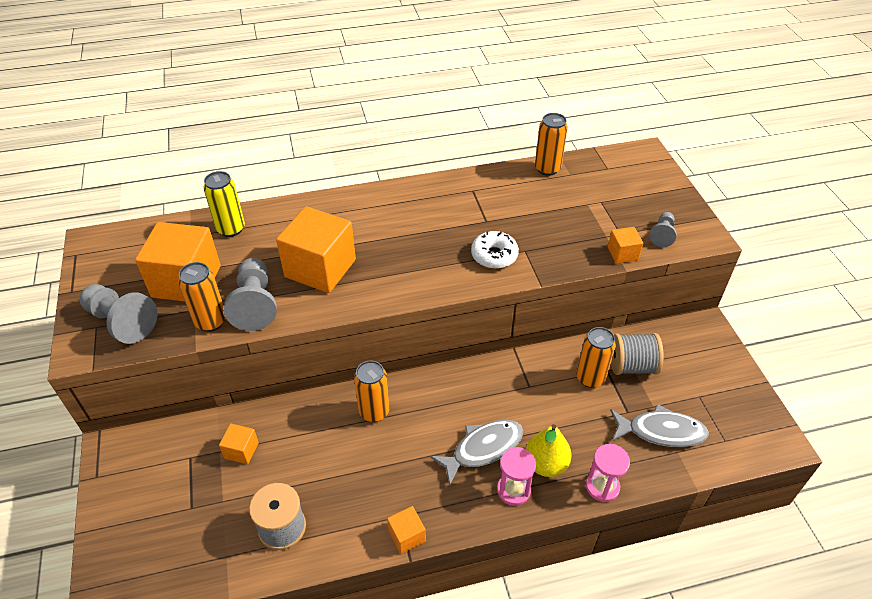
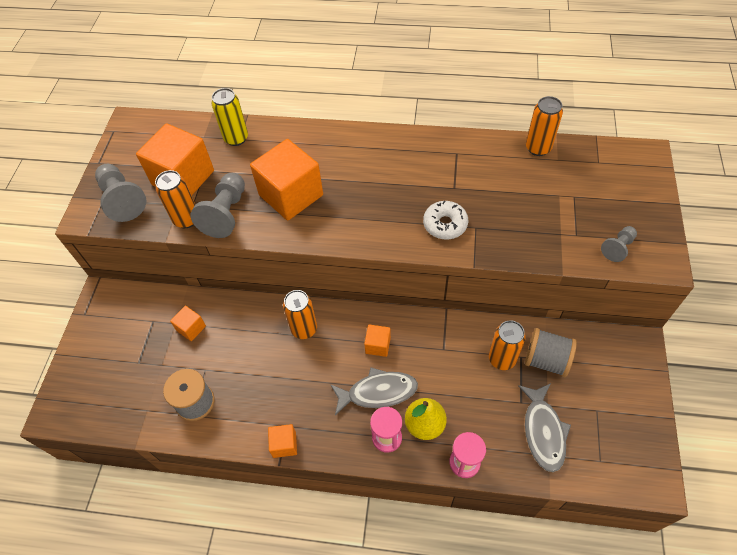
camera: 25 degrees right, 10 degrees up
orange cube [608,227,643,263] -> orange cube moved to [364,325,391,357]
grey fish [610,404,709,447] -> grey fish turned 60 degrees clockwise [518,383,571,472]

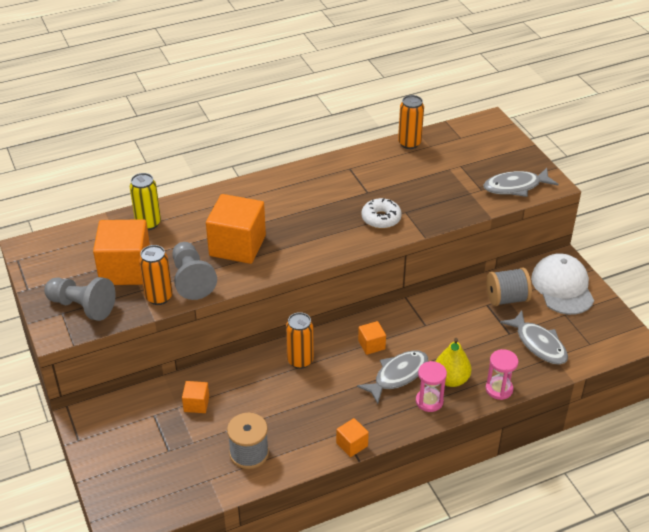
camera: 35 degrees left, 15 degrees down
orange can [489,320,526,370] -> none
grey pawn [601,226,637,262] -> grey fish [483,168,559,197]
none -> white cap [531,253,594,315]

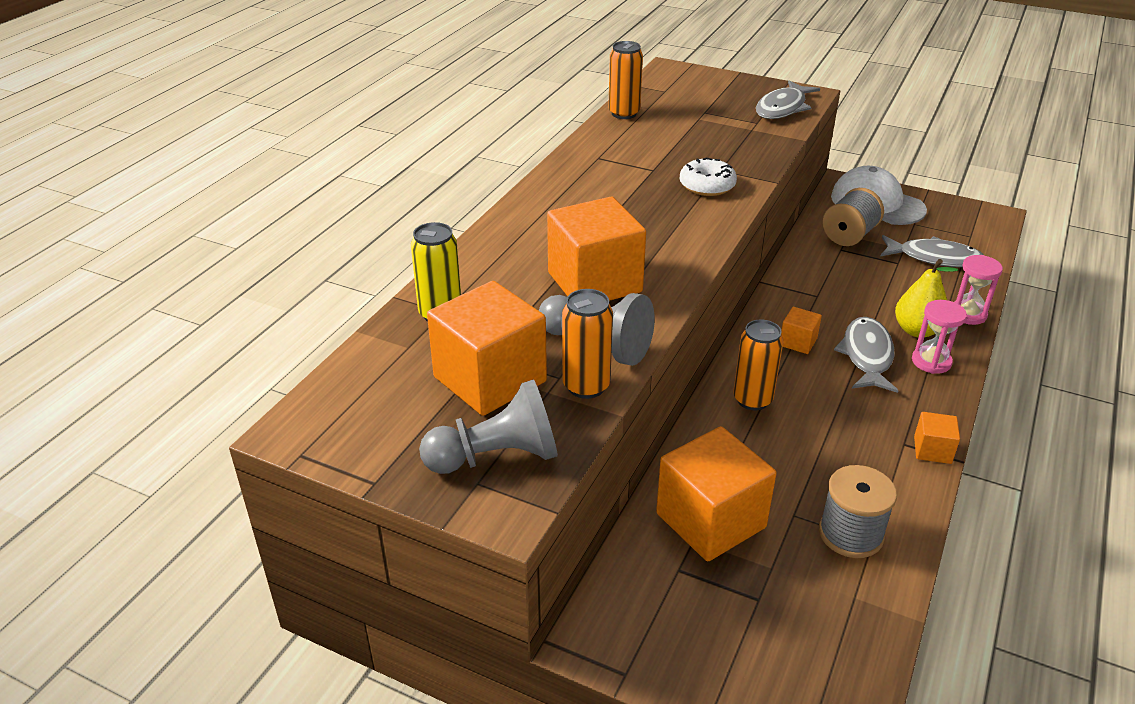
camera: 40 degrees left, 5 degrees down
orange cube [182,381,209,413] -> orange cube [656,426,777,561], size x2.14

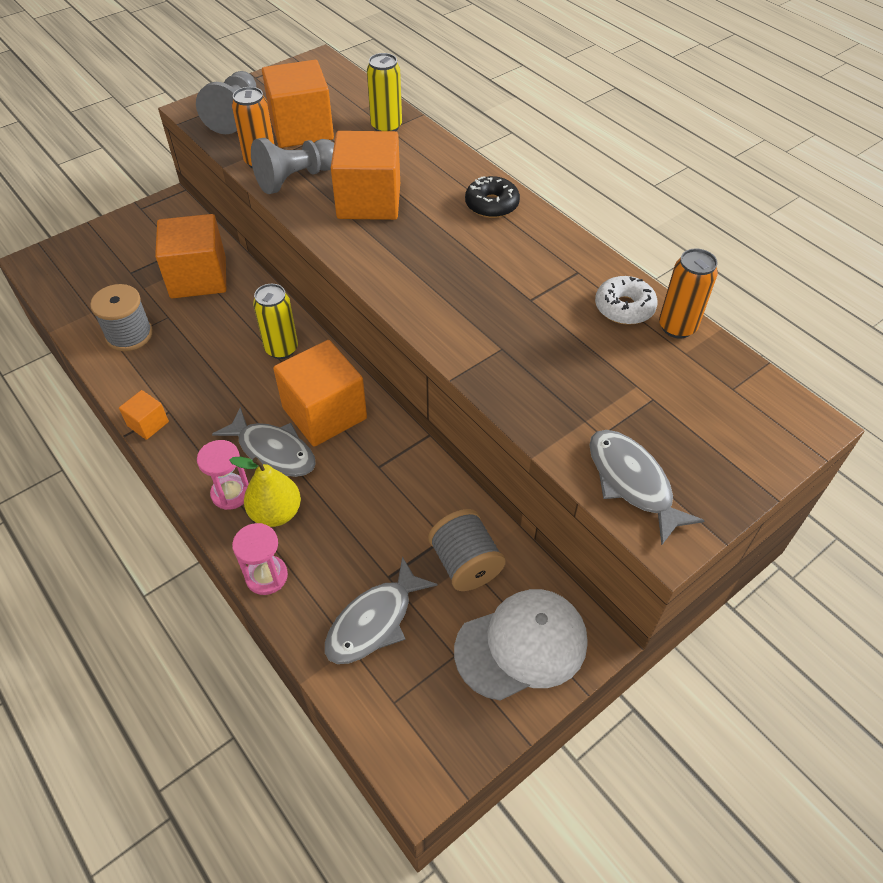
camera: 115 degrees right, 15 degrees up
white donut [680,157,737,196] -> white donut moved to [595,276,657,325]
orange can [733,319,783,411] -> yellow can [253,284,298,359]
orange cube [781,307,822,354] -> orange cube [273,340,367,447], size x2.14
none -> black donut [465,176,520,218]

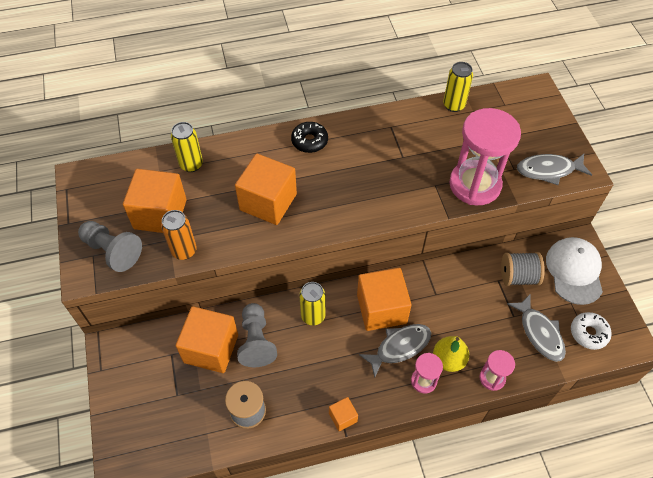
camera: 65 degrees left, 5 degrees up
grey pawn [251,138,334,194] -> grey pawn moved to [237,303,277,367]
white donut [595,276,657,325] -> white donut moved to [571,312,612,350]
orange can [659,249,718,338] -> yellow can [443,62,473,112]
none -> pink hourglass [449,108,521,205]

